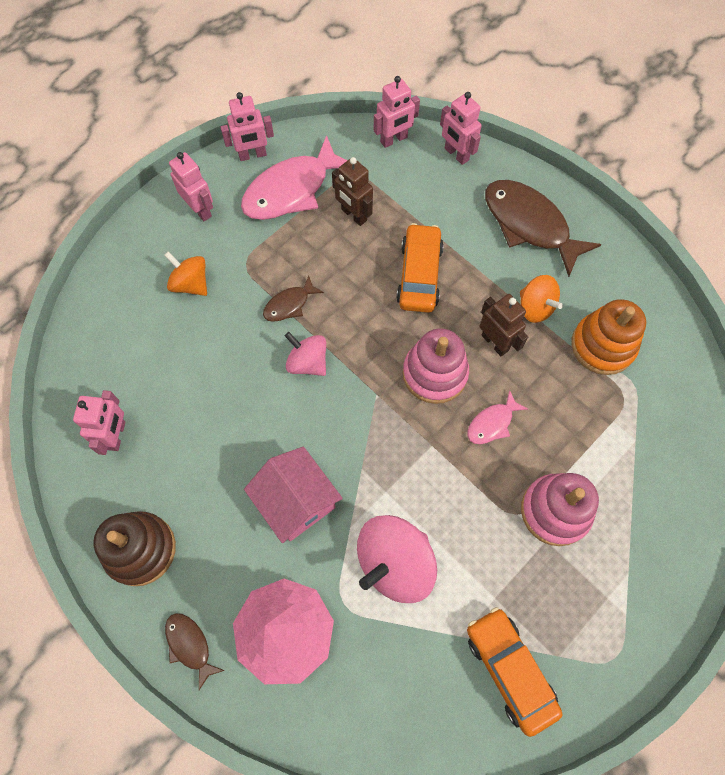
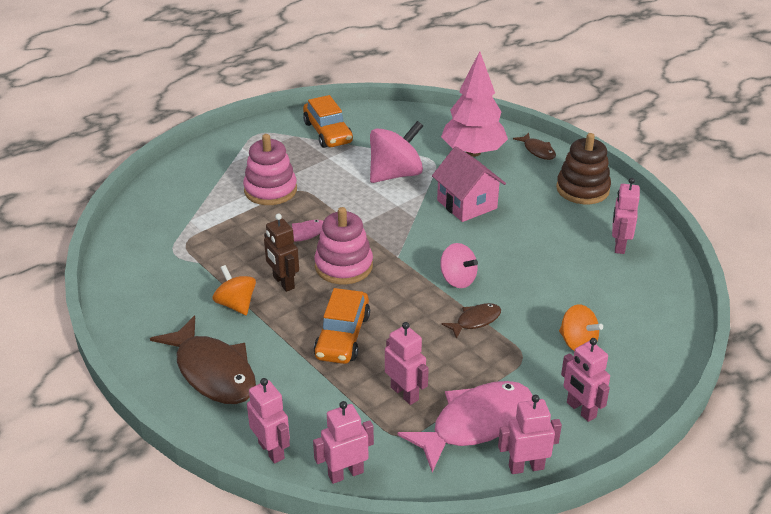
camera: 175 degrees left, 30 degrees down
brown robot [332,157,373,226] -> pink robot [385,322,429,405]
orange stacking toy [571,299,646,375] -> none

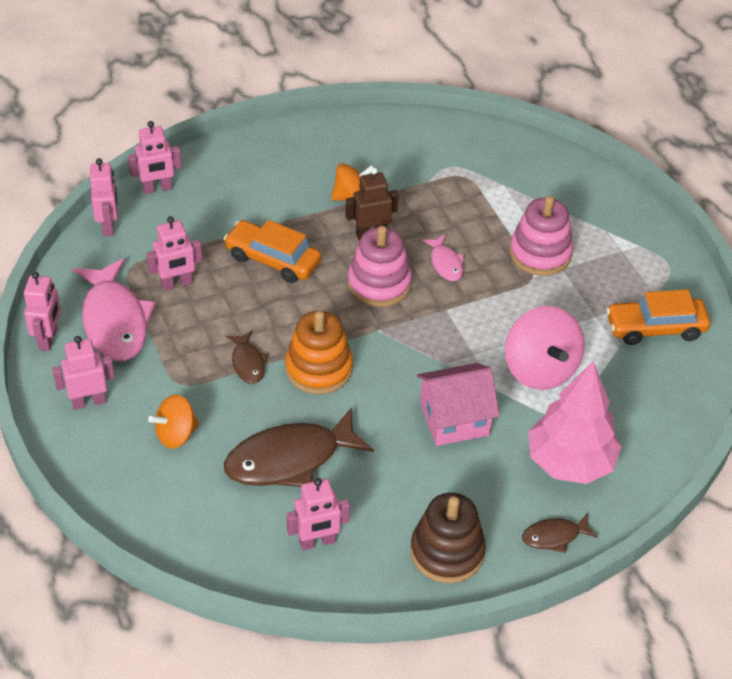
camera: 105 degrees right, 10 degrees up
brown fish [150,316,256,404] -> brown fish moved to [224,408,374,487]
pink spinning top [440,243,478,288] -> orange stacking toy [285,311,353,394]
pink robot [612,178,640,254] -> pink robot turned 135 degrees clockwise [287,478,350,550]

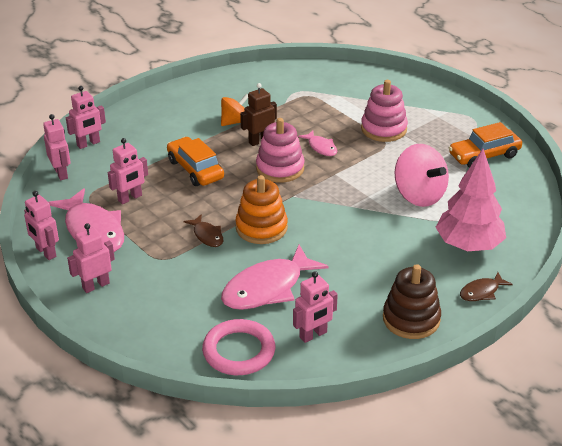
camera: 15 degrees left, 10 degrees down
pink robot [24,272,61,351] -> pink robot turned 150 degrees clockwise [24,191,59,260]
orange spinning top [148,395,199,449] -> none
orange car [224,220,321,283] -> orange car turned 45 degrees clockwise [167,137,224,186]
brown fish [224,408,374,487] -> pink fish [221,245,329,310]
pink house [417,363,500,446] -> none
none -> pink ring [202,319,275,375]

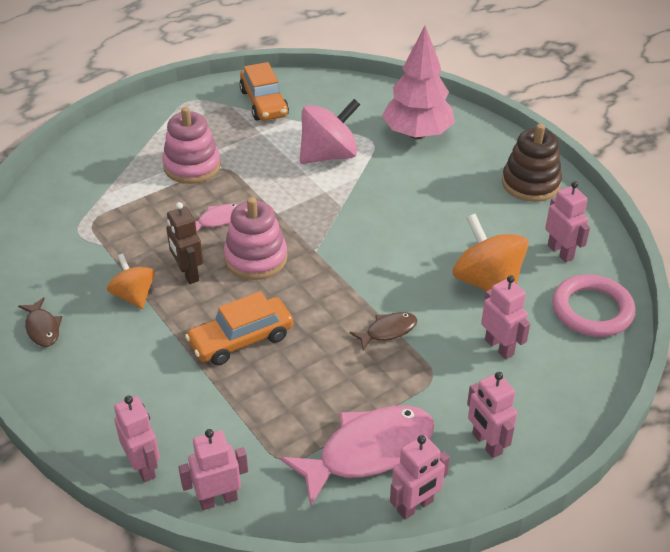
camera: 85 degrees left, 5 degrees up
pink robot [108,138,148,204] -> pink robot moved to [481,275,530,359]
pink fish [221,245,329,310] -> orange spinning top [452,214,528,291]
orange stacking toy [235,175,288,244] -> none
brown fish [460,272,513,301] -> brown fish moved to [18,297,62,347]

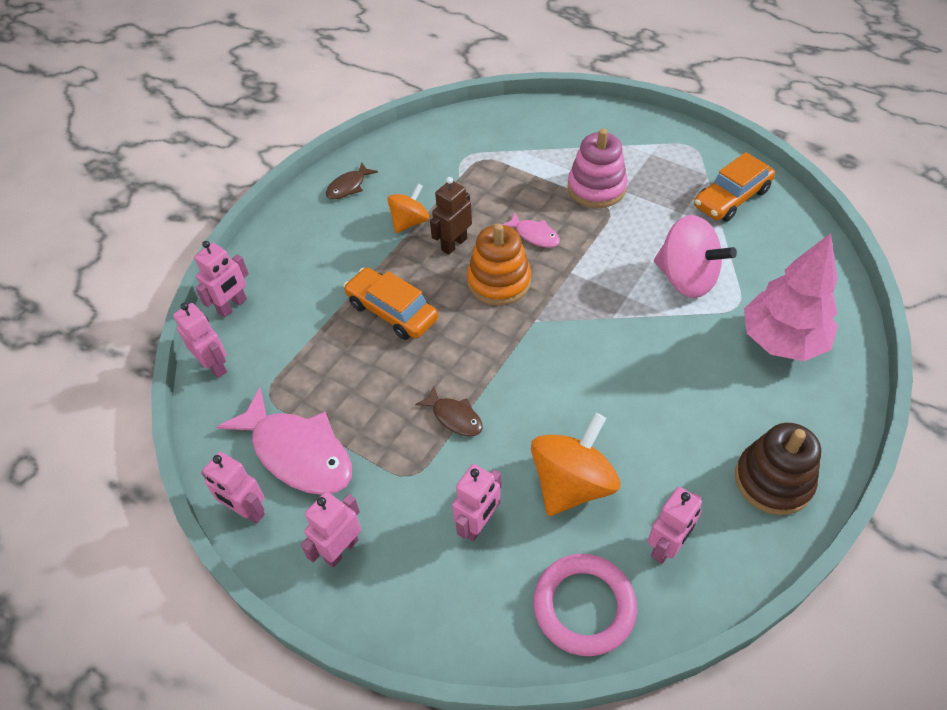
camera: 70 degrees right, 10 degrees up
pink stacking toy [224,197,287,280] -> orange stacking toy [467,224,531,305]

